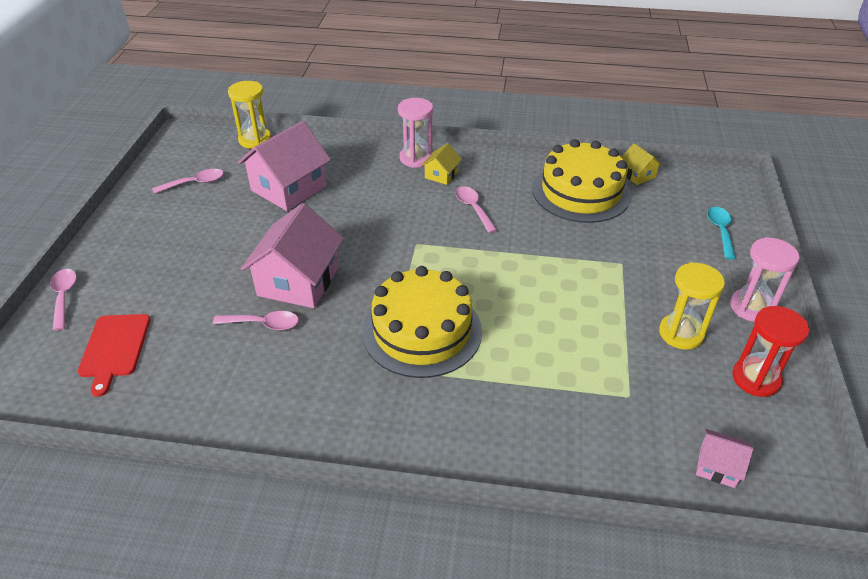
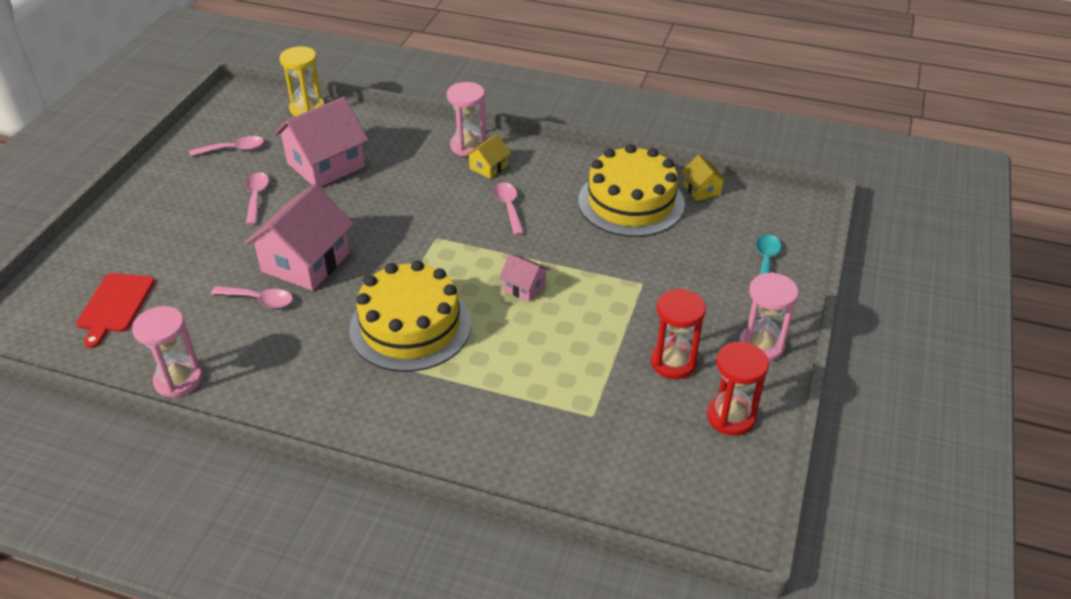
camera: 10 degrees right, 0 degrees up
pink spoon [50,269,77,331] -> pink spoon moved to [246,172,269,225]
yellow hourglass [659,262,725,350] -> red hourglass [651,289,706,379]
pink house [696,429,753,488] -> pink house moved to [499,254,550,302]
none -> pink hourglass [132,306,203,398]

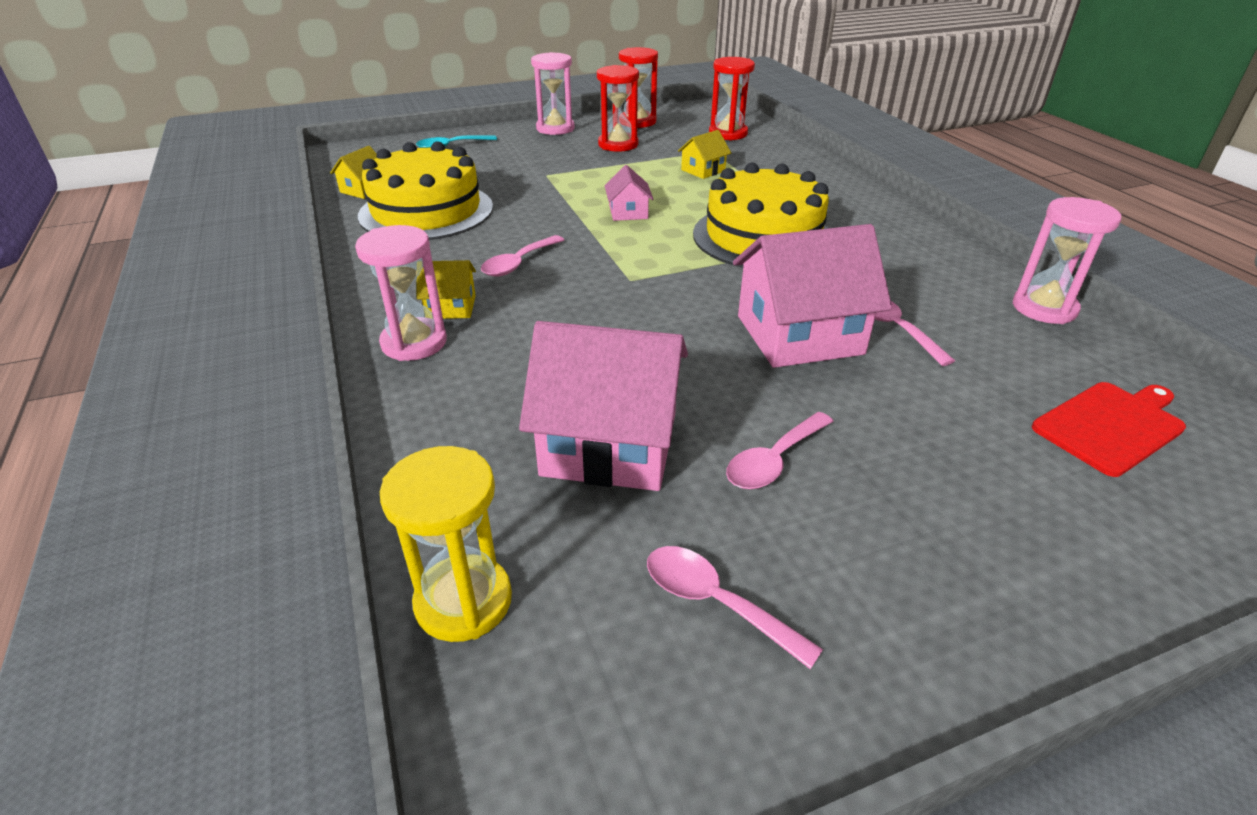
camera: 130 degrees left, 5 degrees down
none -> yellow house [678,130,731,179]
none -> red hourglass [709,57,755,141]

